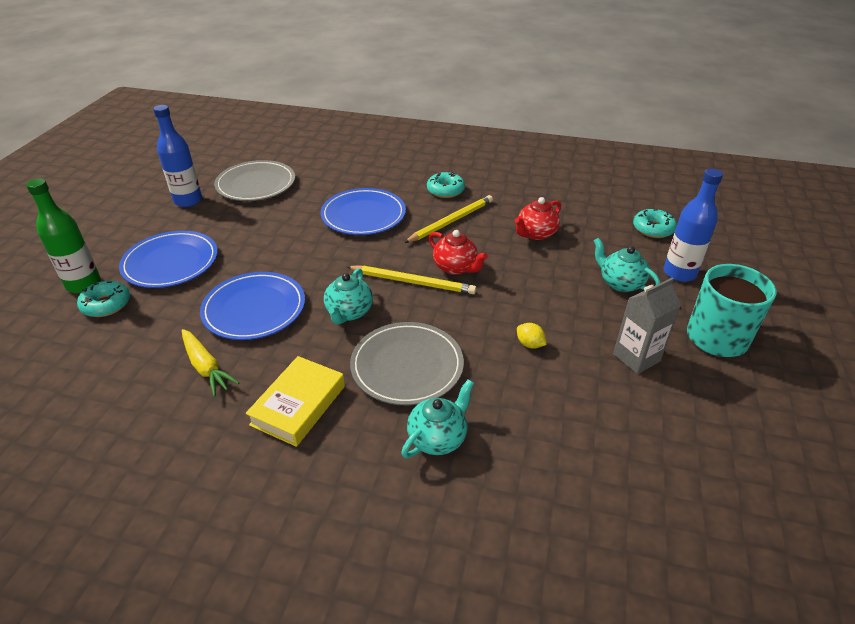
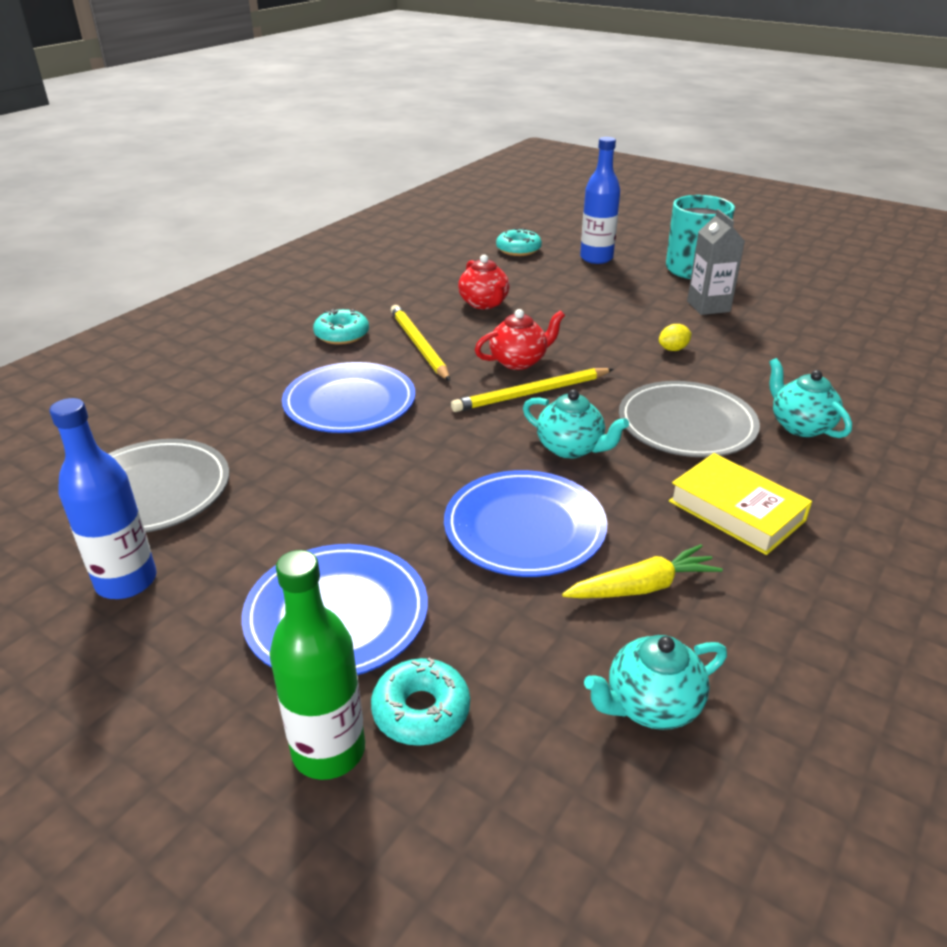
camera: 70 degrees left, 5 degrees down
yellow pencil [347,265,476,294] -> yellow pencil turned 150 degrees counterclockwise [451,368,613,412]
turquoise teapot [594,238,660,292] -> turquoise teapot moved to [584,635,727,730]

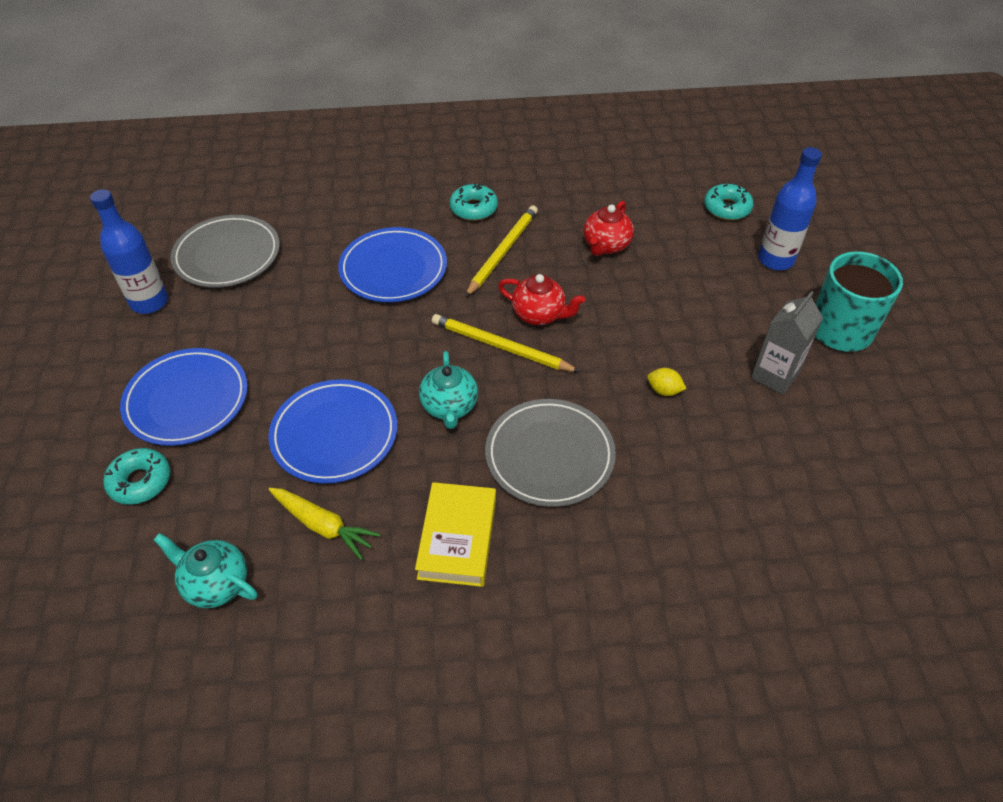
camera: 50 degrees right, 15 degrees up
green bottle [270,550,365,780] -> none
turquoise teapot [769,358,852,438] -> none

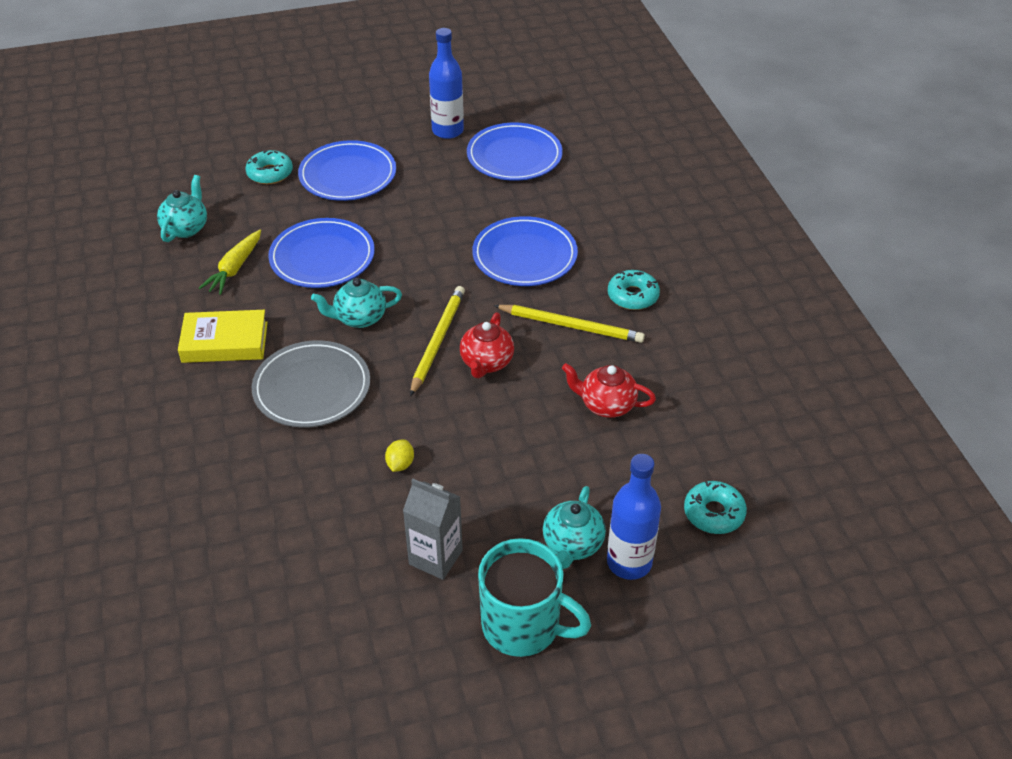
camera: 80 degrees right, 5 degrees down
grey plate [171,215,280,288] -> blue plate [467,123,563,181]
none -> turquoise teapot [543,486,606,569]

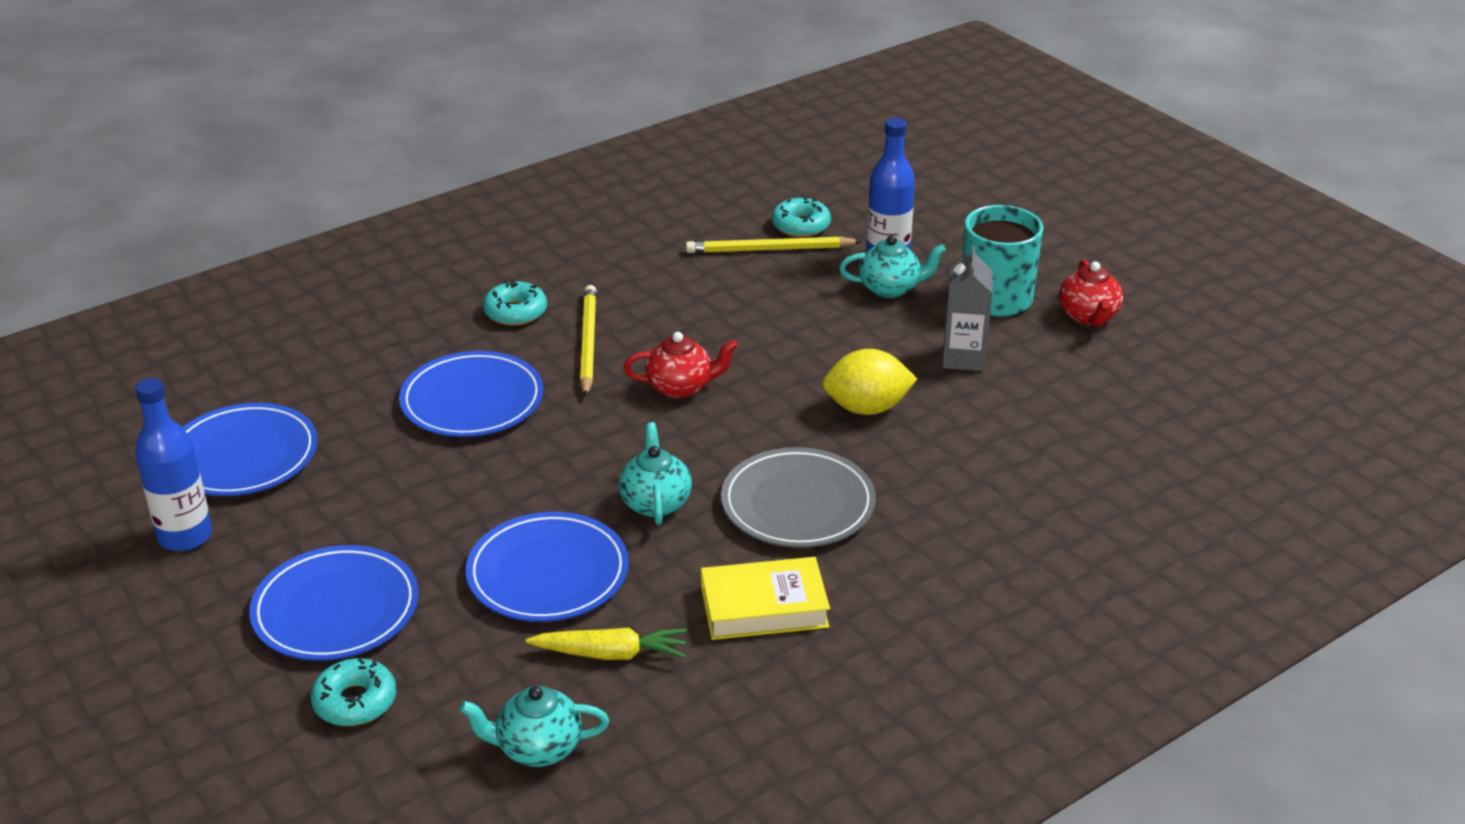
camera: 110 degrees left, 10 degrees down
yellow book [178,310,268,363] -> yellow book turned 75 degrees counterclockwise [701,557,830,640]
turquoise teapot [311,278,402,328] -> turquoise teapot turned 150 degrees counterclockwise [619,422,692,525]
yellow lemon [385,439,414,472] -> yellow lemon [822,349,917,415], size x2.01
yellow pencil [410,286,465,396] -> yellow pencil moved to [686,236,862,253]
red teapot [562,363,656,418] -> red teapot moved to [1059,259,1123,326]

